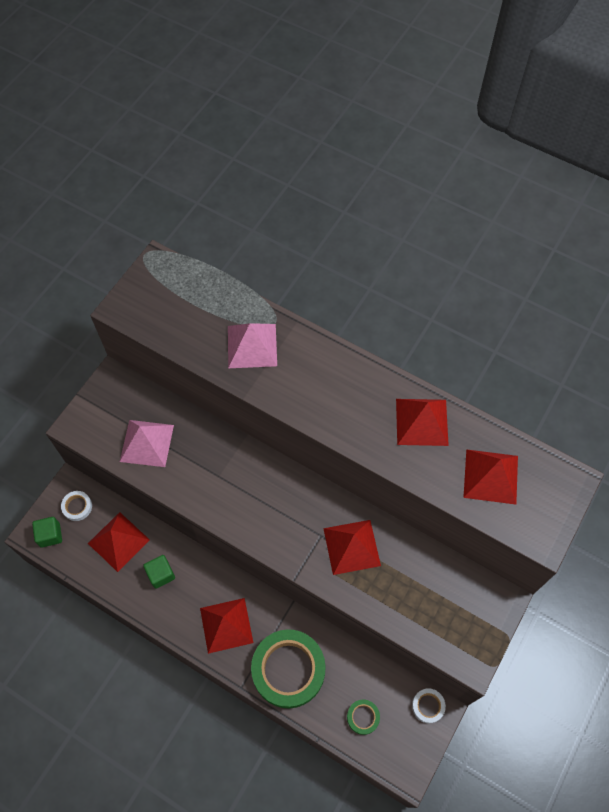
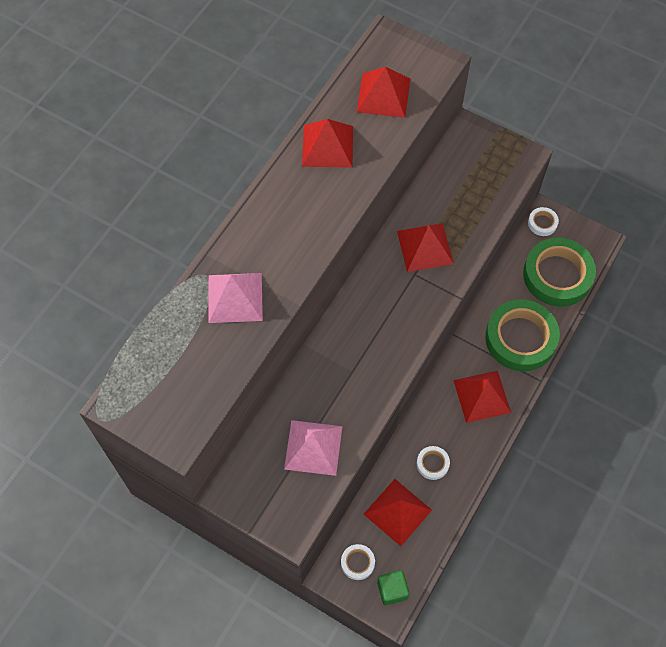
camera: 90 degrees left, 0 degrees up
green cube [143,555,175,589] -> white tape [417,446,450,480]
green tape [347,700,380,735] -> green tape [523,238,596,307], size x2.30

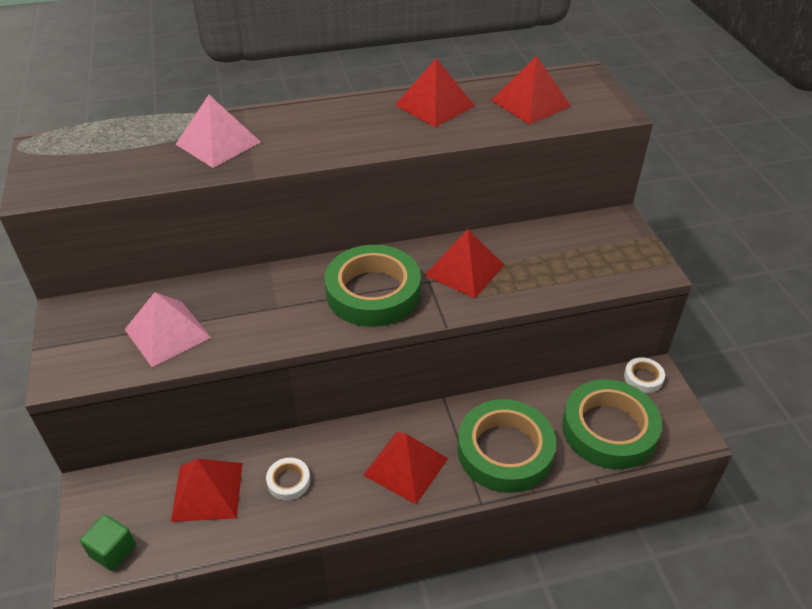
camera: 45 degrees right, 20 degrees down
white tape [341,544,375,580] -> none
none -> green tape [324,245,421,327]

